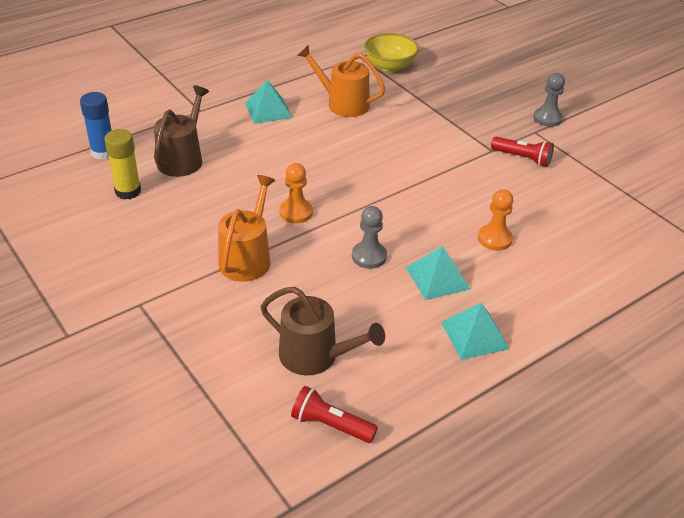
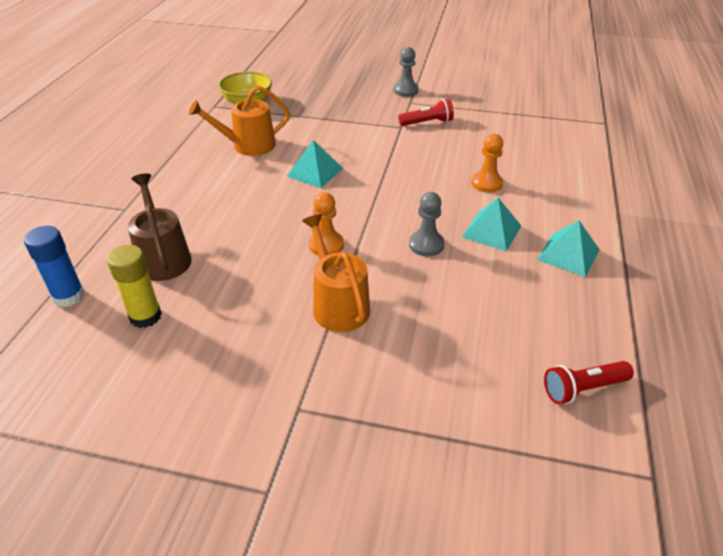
camera: 40 degrees left, 0 degrees up
turquoise pyramid [245,80,292,124] -> turquoise pyramid moved to [287,140,343,188]
brown watering can [261,287,385,375] -> none

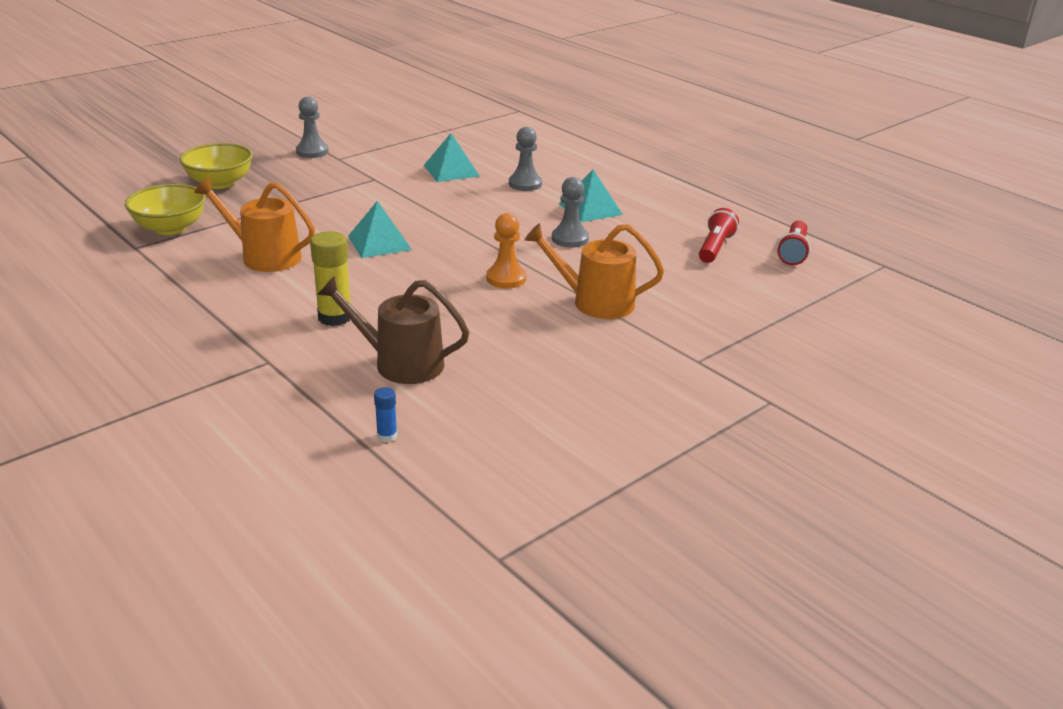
camera: 55 degrees left, 10 degrees down
blue glue stick [24,226,85,307] -> blue glue stick [374,387,397,442], size x0.51
yellow glue stick [107,245,162,328] -> yellow glue stick moved to [310,231,350,326]
orange watering can [189,86,290,156] -> orange watering can turned 90 degrees clockwise [194,178,315,272]
red flashlight [399,99,454,126] -> red flashlight moved to [699,208,739,263]
orange pawn [471,134,503,193] -> grey pawn [509,127,542,191]
turquoise pyramid [537,220,600,277] -> turquoise pyramid moved to [424,133,480,182]
none -> yellow bowl [179,143,253,189]

